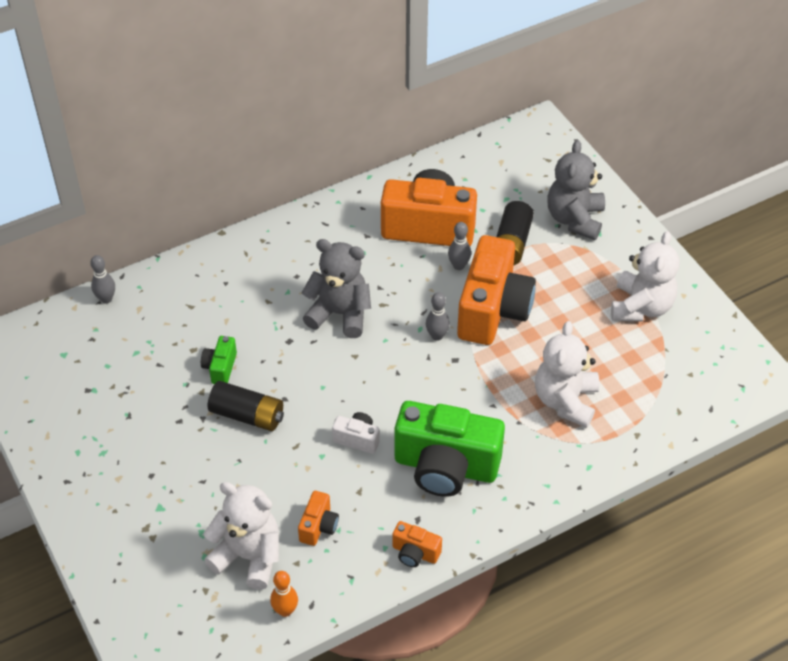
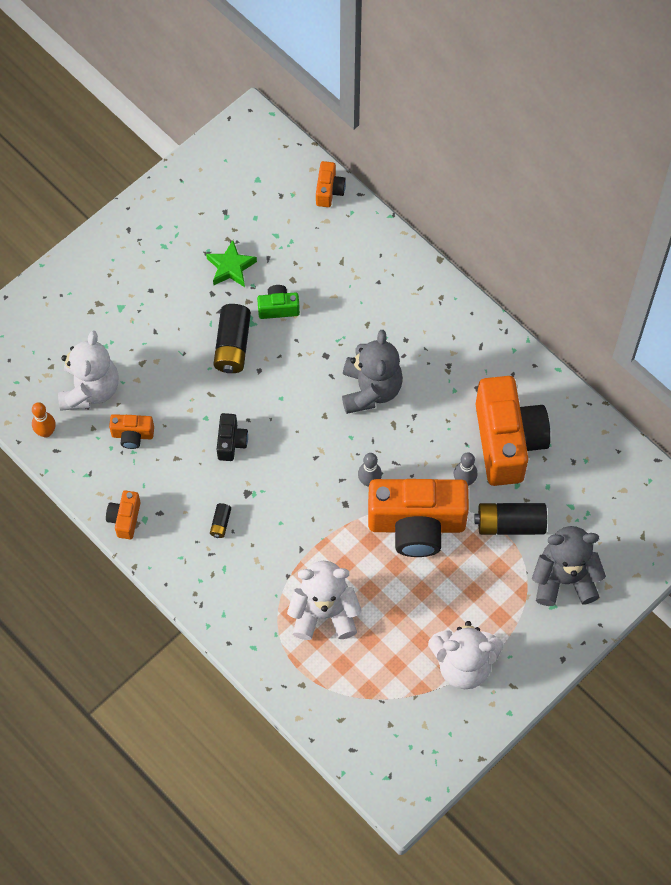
camera: 75 degrees right, 15 degrees up
grey bowling pin [90,255,115,304] -> orange camera [316,161,346,207]
white camera [332,412,380,454] -> black camera [217,413,248,461]
green camera [395,401,505,497] -> black battery [210,503,231,538]
none -> green star [206,240,257,287]

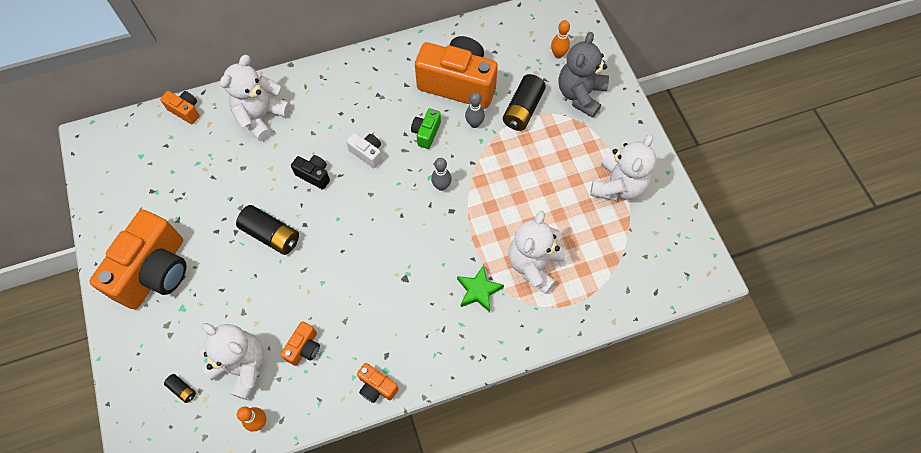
camera: 65 degrees left, 0 degrees up
green star [206,240,257,287] -> green star moved to [457,265,504,312]
black battery [210,503,231,538] -> black battery moved to [164,374,196,403]
black camera [217,413,248,461] -> black camera moved to [291,155,330,190]
green camera [257,285,300,319] -> green camera moved to [411,108,441,149]
grey teddy bear [342,330,403,414] -> white camera [346,133,382,168]
orange camera [368,479,469,557] -> orange camera moved to [89,210,187,309]
none -> white teddy bear [220,55,291,141]
none -> orange bowling pin [551,20,570,58]

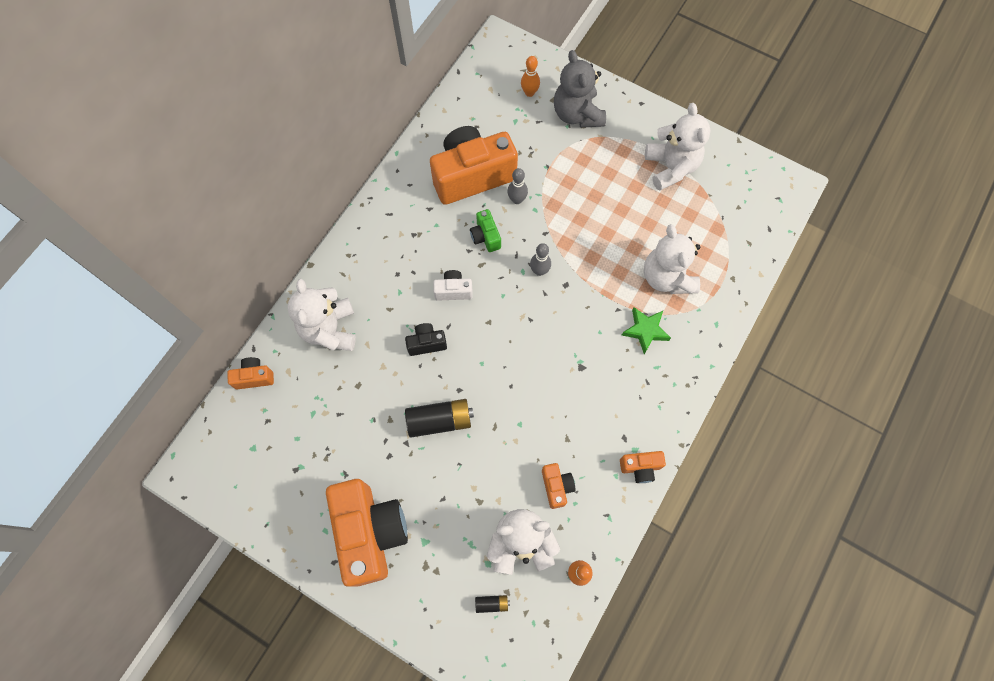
camera: 40 degrees left, 5 degrees up
black battery [503,74,546,131] -> none

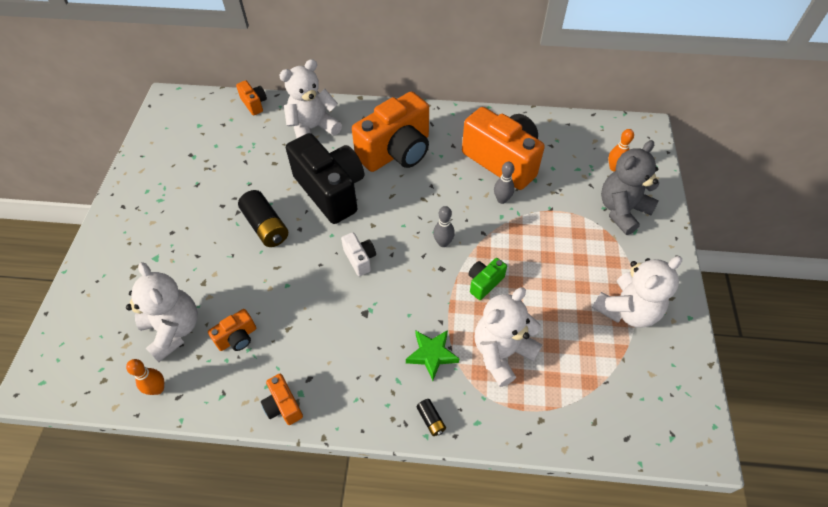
camera: 65 degrees right, 15 degrees down
orange camera [326,479,408,587] -> orange camera moved to [352,91,429,172]
black camera [405,323,447,356] -> black camera [286,133,364,224], size x2.27
white camera [433,270,473,301] -> white camera moved to [341,232,376,276]
green camera [470,209,501,252] -> green camera moved to [468,258,507,300]
black battery [475,595,510,613] -> black battery moved to [416,399,446,436]

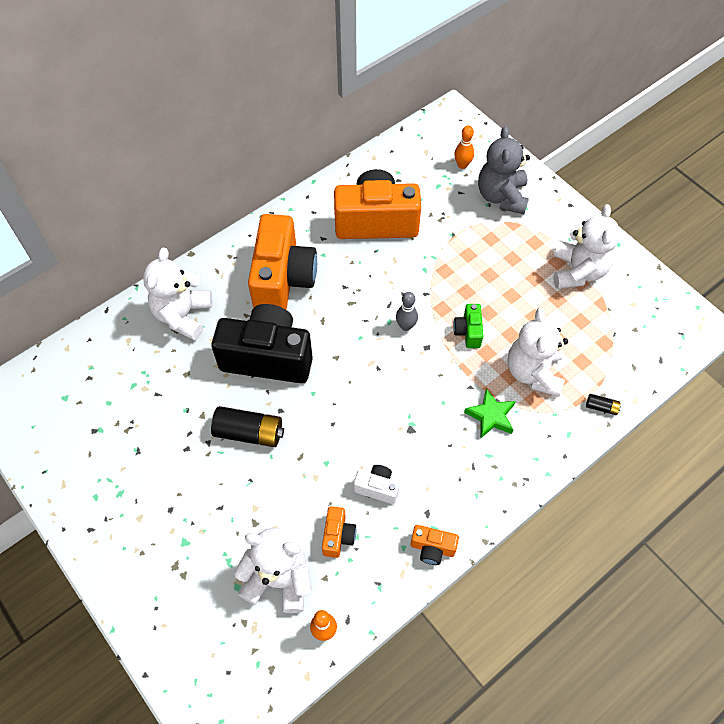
camera: 45 degrees left, 5 degrees up
orange camera [236,80,267,116] -> none
white camera [341,232,376,276] -> white camera moved to [354,465,400,504]
black battery [416,399,446,436] -> black battery moved to [586,394,621,415]
grey bowling pin [494,162,515,204] -> none

